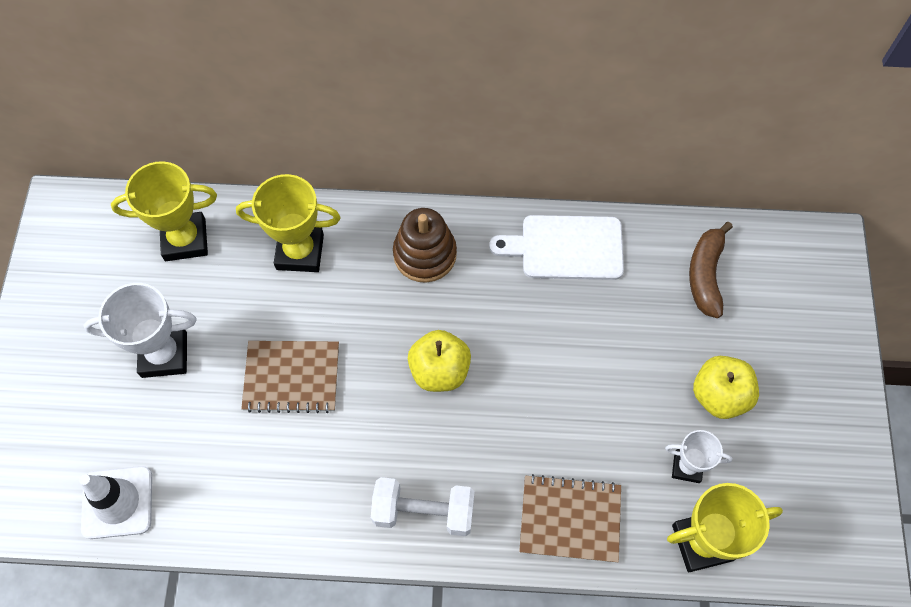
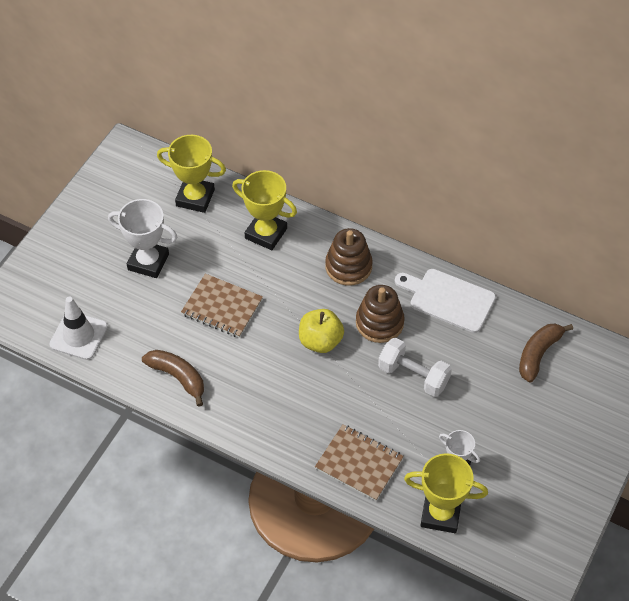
camera: 25 degrees right, 10 degrees down
white dumbbell [371,477,475,536] -> white dumbbell moved to [378,338,452,397]
yellow apple [693,356,759,419] -> none
none -> brown banana [142,350,204,407]
none -> brown stacking toy [356,285,405,343]

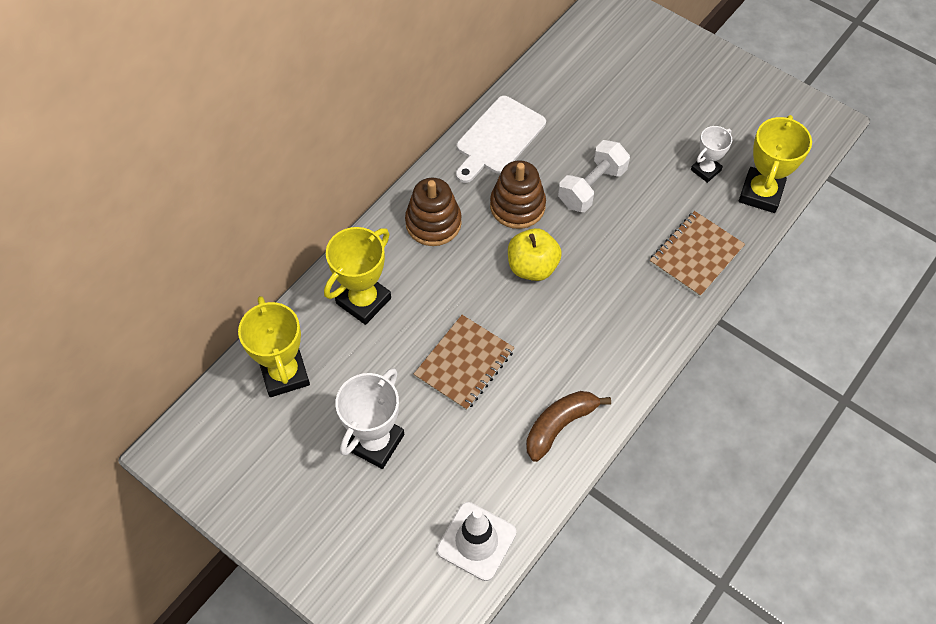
camera: 80 degrees left, 5 degrees up
yellow trophy [157,135,226,213] -> yellow trophy turned 45 degrees counterclockwise [238,296,310,397]
brown banana [519,324,573,382] -> none

